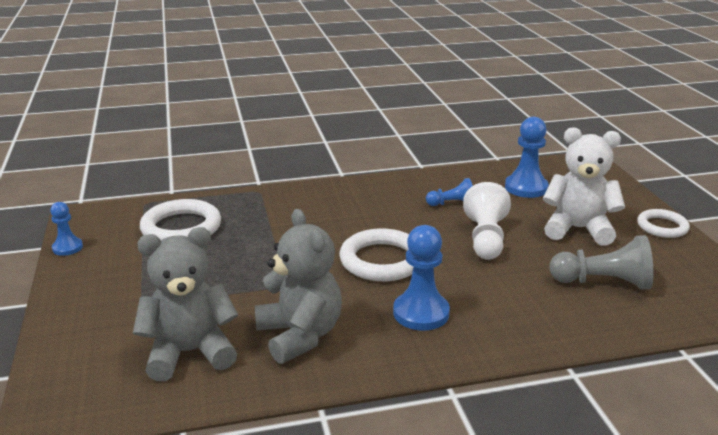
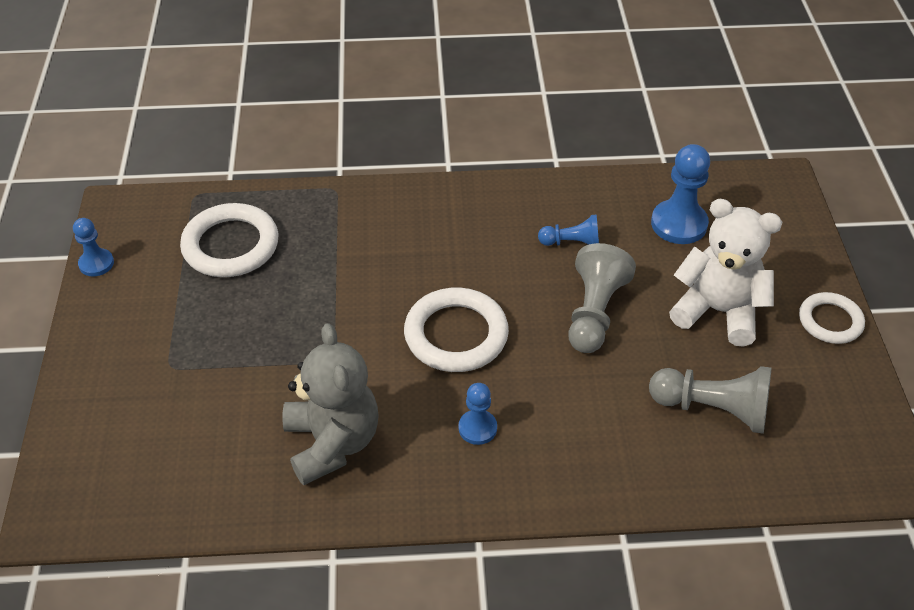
camera: 10 degrees right, 20 degrees up
grey teddy bear [133,227,238,381] -> none
blue pawn [393,225,450,331] -> blue pawn [459,383,497,445], size x0.59
white pawn [463,182,511,260] -> grey pawn [568,243,636,353]

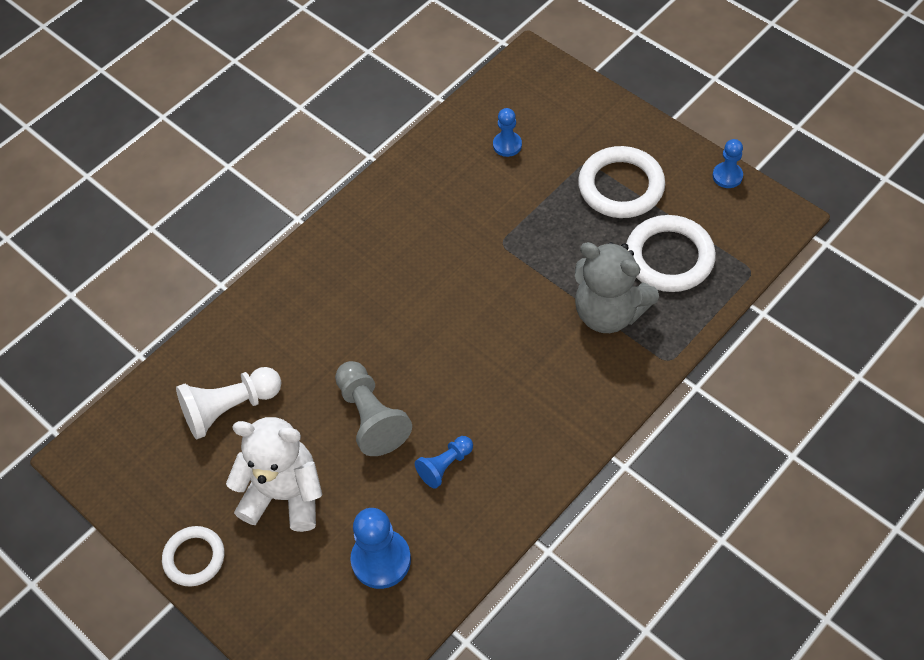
camera: 140 degrees right, 10 degrees up
grey teddy bear [282,323,379,485] -> grey teddy bear moved to [575,242,659,333]
white ring [404,288,509,372] -> white ring moved to [578,146,665,218]
blue pawn [459,383,497,445] -> blue pawn moved to [493,108,522,157]
grey pawn [649,366,771,434] -> white pawn [176,367,281,440]
white teddy bear [669,199,782,347] -> white teddy bear turned 150 degrees counterclockwise [226,417,323,532]

